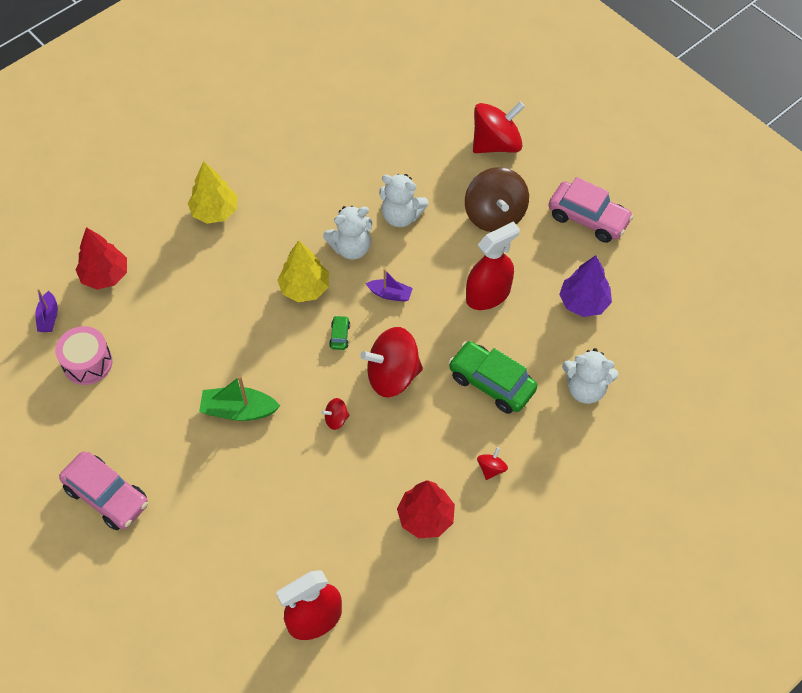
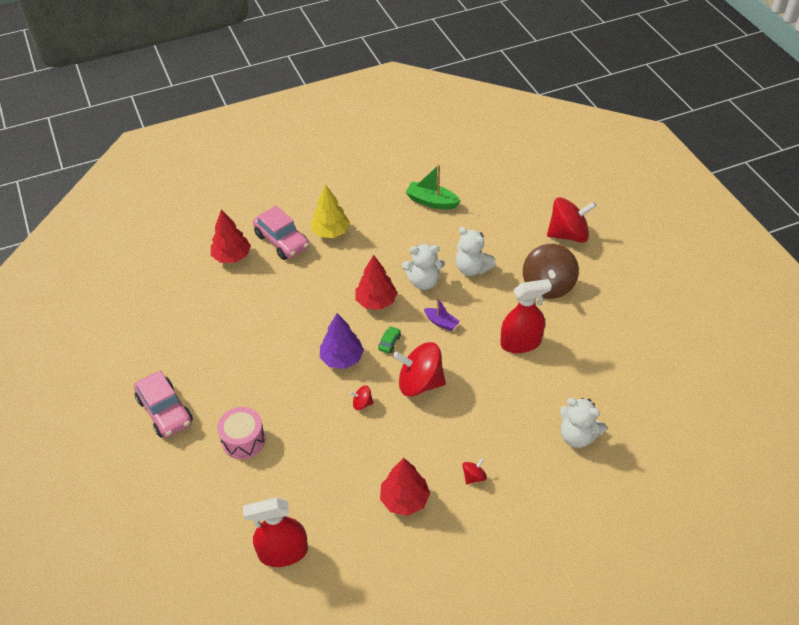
camera: 20 degrees right, 10 degrees down
purple boat [35,289,58,332] -> none
pink drum [55,326,113,385] -> pink drum moved to [217,407,266,459]
green boat [199,376,280,421] -> green boat moved to [405,164,461,209]
yellow tree [277,240,329,302] -> red tree [355,255,397,310]
green car [448,341,537,414] -> none
pink car [548,177,634,243] -> pink car moved to [253,206,309,260]
purple tree [559,255,612,317] -> purple tree moved to [320,313,364,369]

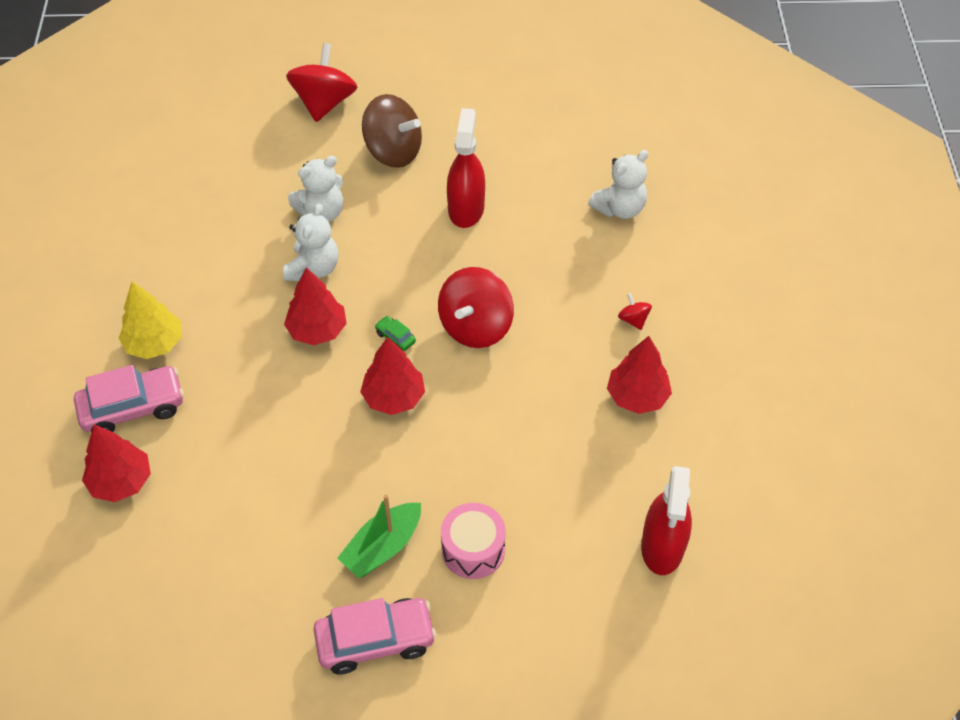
camera: 70 degrees left, 5 degrees up
purple tree [320,313,364,369] -> red tree [360,337,425,415]
red spinning top [350,385,374,410] -> none
green boat [405,164,461,209] -> green boat moved to [337,495,421,578]
purple boat [424,297,460,331] -> none

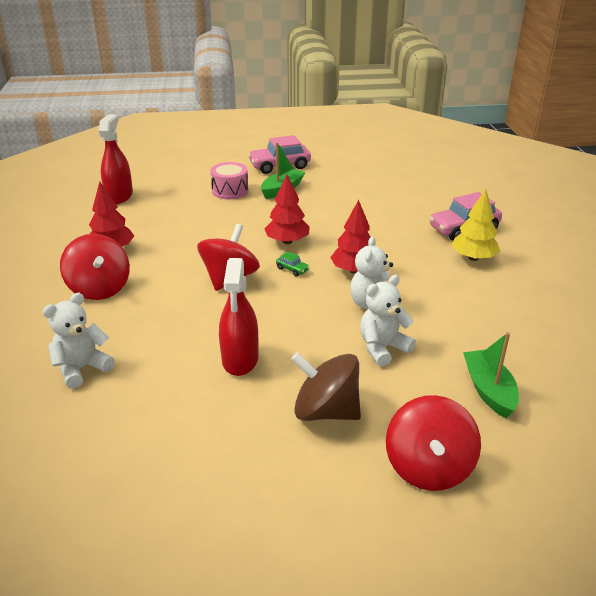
camera: 175 degrees right, 20 degrees down
red tree [82,424,151,502] -> none
red spinning top [618,293,652,330] -> red spinning top [60,234,130,300], size x2.28
none -> green boat [463,332,519,418]

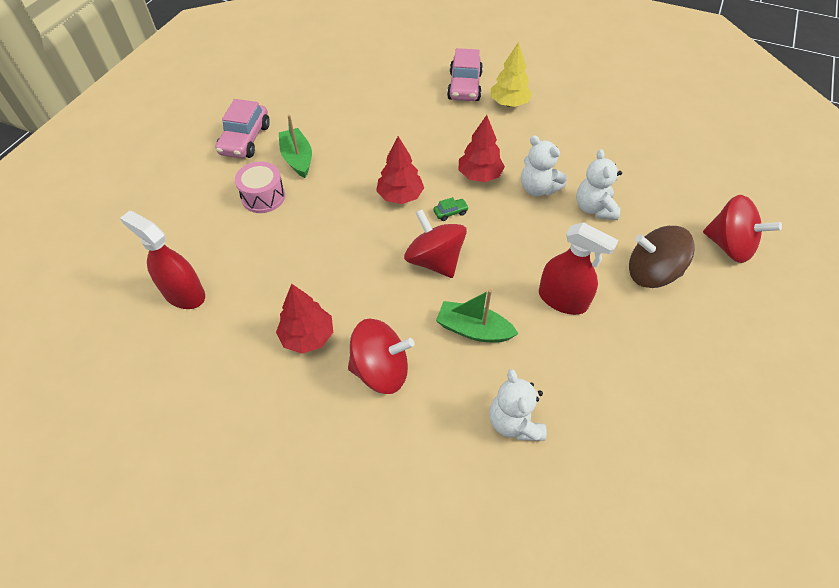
camera: 60 degrees left, 20 degrees up
brown spinning top [291,352,361,421] -> brown spinning top turned 45 degrees clockwise [629,226,695,288]
green boat [463,332,519,418] -> green boat moved to [436,289,519,342]

